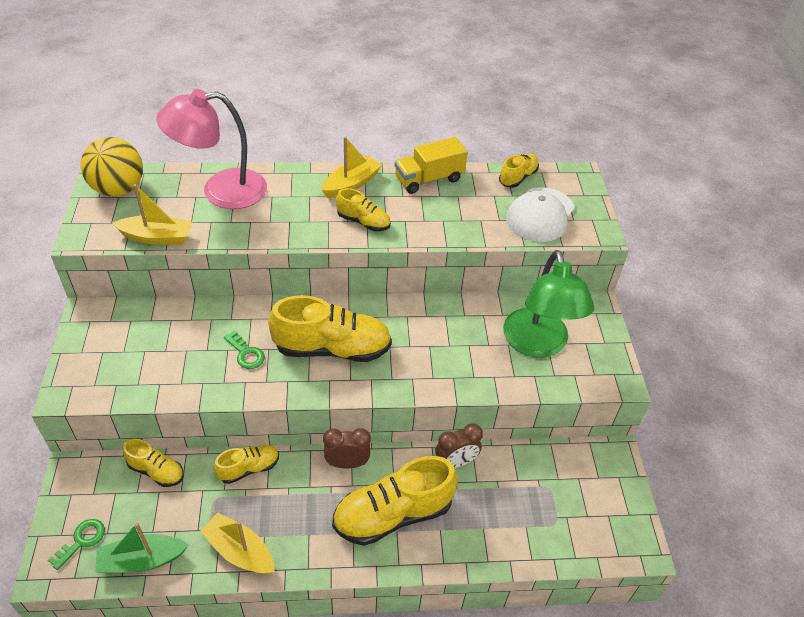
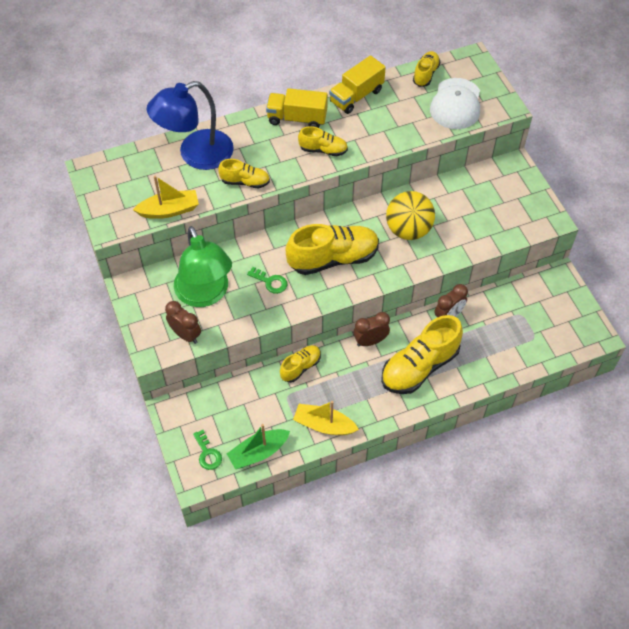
camera: 15 degrees left, 10 degrees up
green key [48,519,105,570] -> green key turned 135 degrees clockwise [193,430,222,470]
yellow ball [81,137,143,197] -> yellow ball moved to [386,191,435,240]
yellow shoe [123,439,183,487] -> yellow shoe moved to [218,159,270,189]
pink lamp [156,89,267,209] -> blue lamp [147,81,234,170]
yellow boat [322,136,382,198] -> yellow truck [266,88,328,128]
green lamp [503,250,594,358] -> green lamp moved to [174,226,232,307]
none -> brown clock [165,301,201,344]

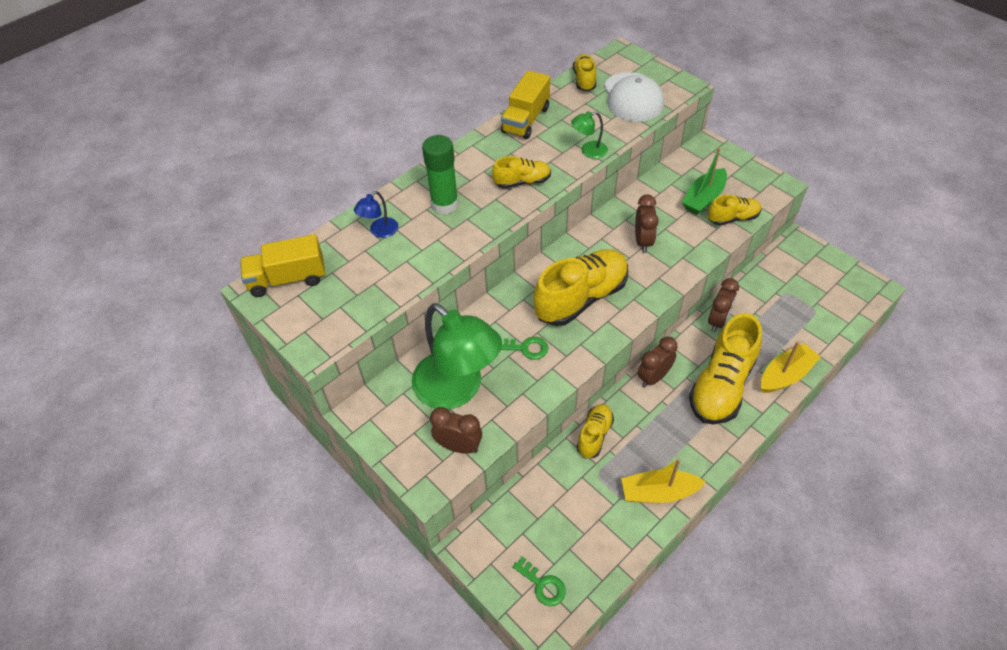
camera: 20 degrees left, 5 degrees down
yellow boat [133,175,199,219] -> yellow boat moved to [761,341,821,393]
blue lamp [147,81,234,170] -> blue lamp [354,191,398,238], size x0.43
yellow shoe [218,159,270,189] -> yellow shoe moved to [708,195,761,226]
green boat [227,424,290,469] -> green boat moved to [681,148,727,215]
yellow truck [266,88,328,128] -> yellow truck moved to [240,234,325,297]
yellow ball [386,191,435,240] -> brown clock [635,195,659,253]
none -> green glue stick [422,135,458,214]
none -> green lamp [571,111,608,159]

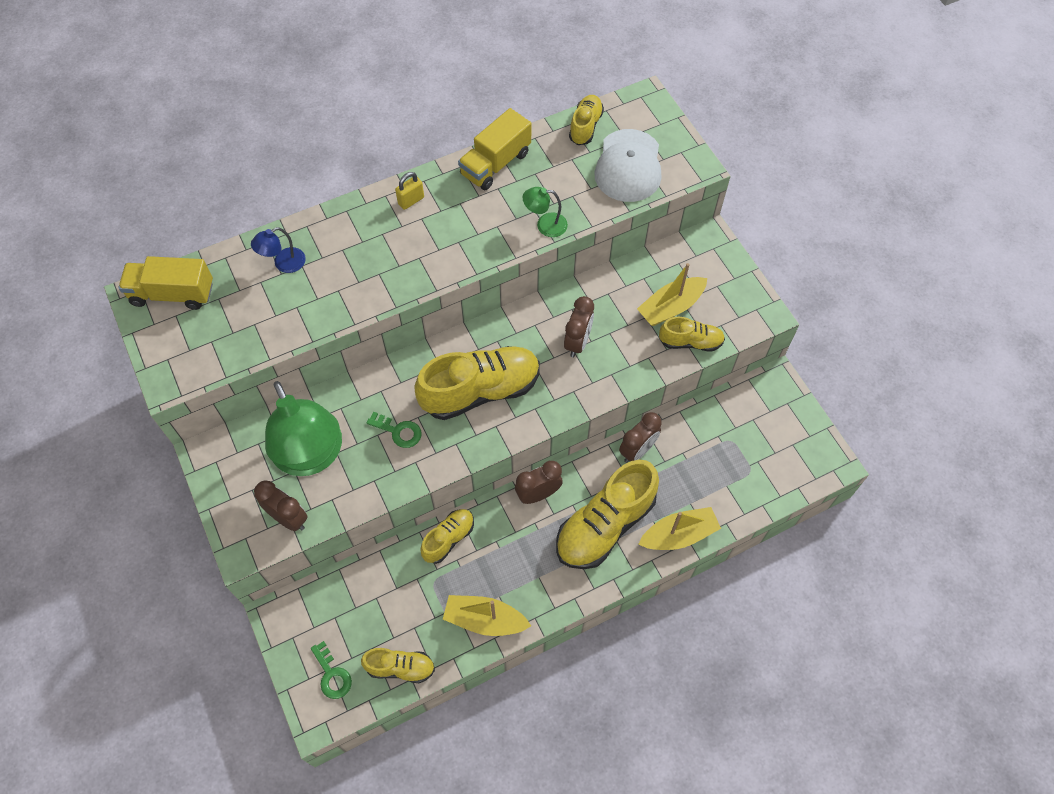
camera: 15 degrees right, 10 degrees up
green glue stick [422,135,458,214] -> none
yellow shoe [492,156,551,189] -> yellow shoe moved to [361,648,435,683]
green boat [681,148,727,215] -> yellow boat [637,263,707,326]
none -> yellow padlock [395,172,424,210]

